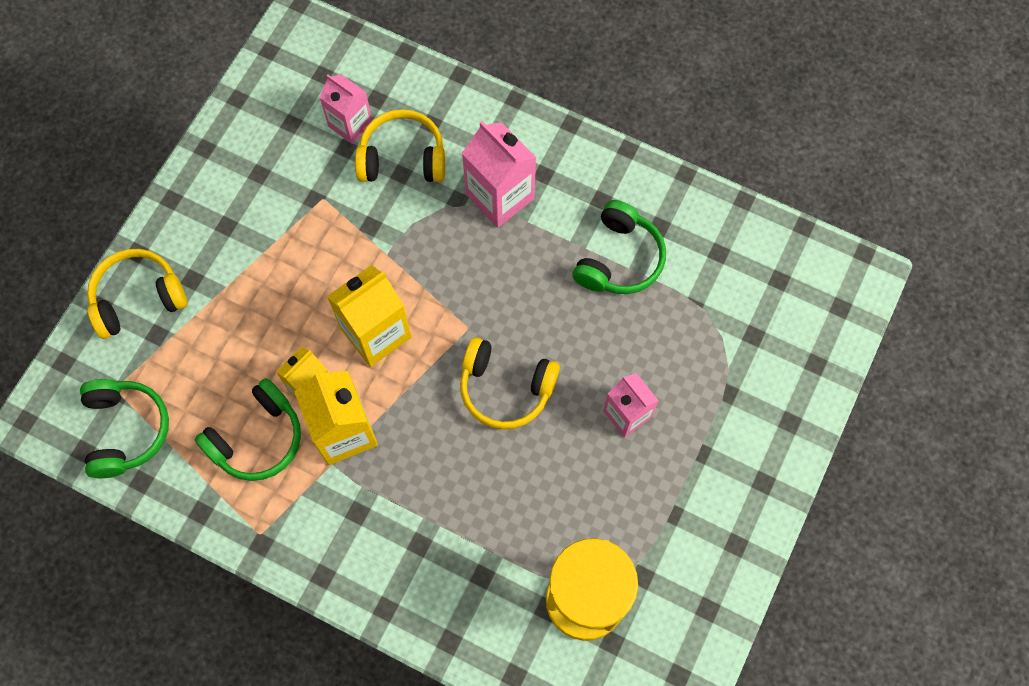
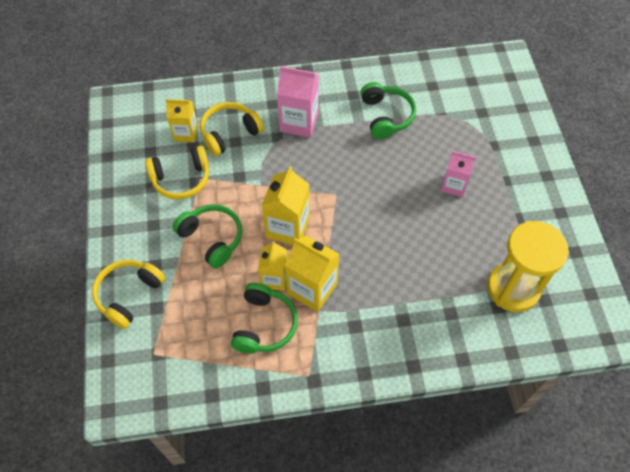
camera: 35 degrees left, 10 degrees down
green headphones [80,379,169,478] -> green headphones moved to [172,204,242,269]
pink carton [319,75,372,144] -> yellow carton [166,99,198,142]
yellow headphones [460,337,560,429] -> yellow headphones moved to [145,146,209,200]

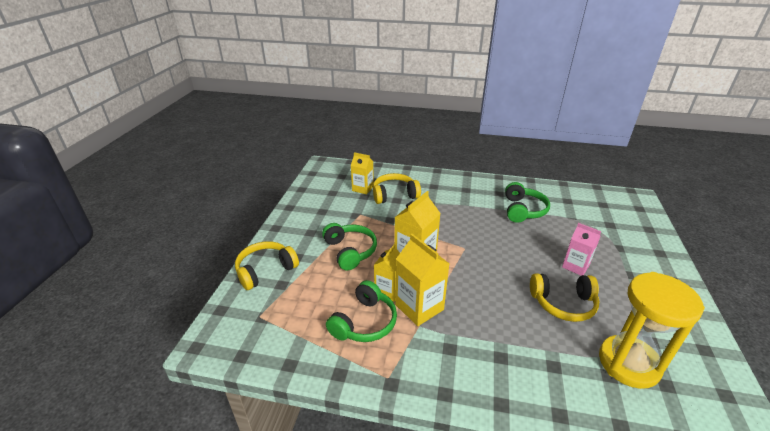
camera: 20 degrees right, 25 degrees down
yellow headphones [145,146,209,200] -> yellow headphones moved to [530,273,600,322]
pink carton [277,66,319,138] -> none

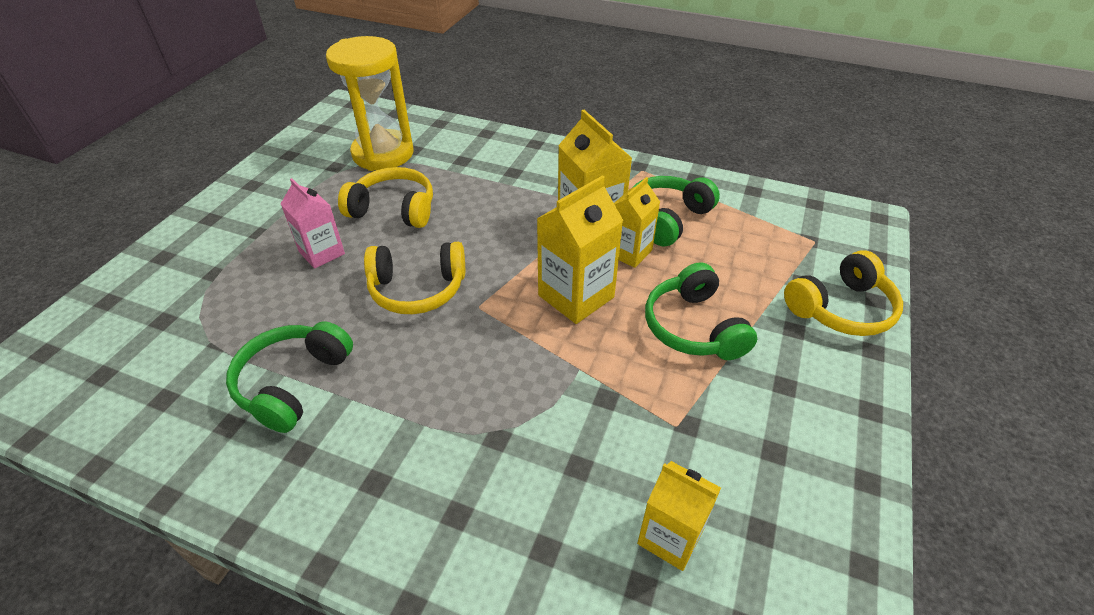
camera: 170 degrees left, 10 degrees up
yellow headphones [373,173,421,204] -> yellow headphones moved to [364,242,465,314]

